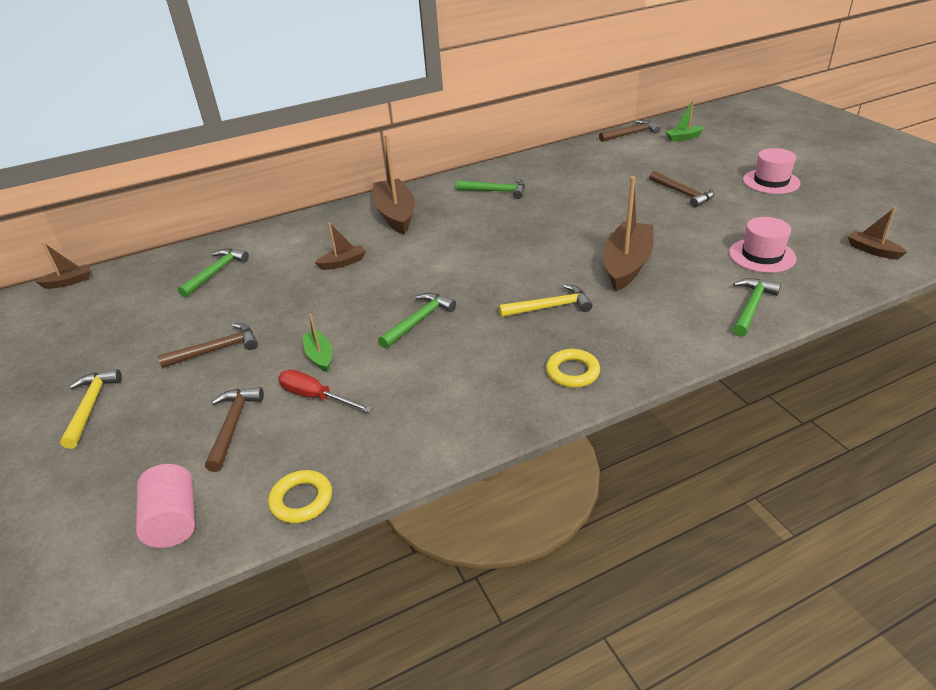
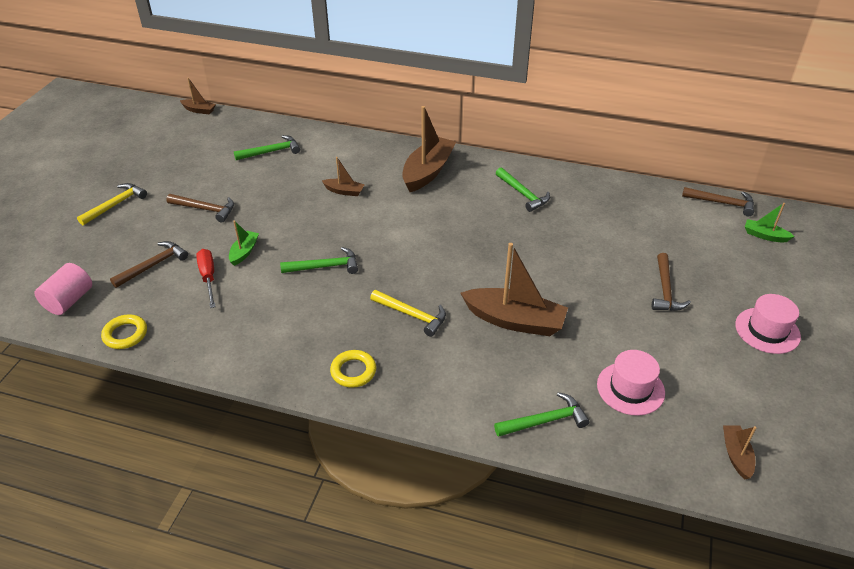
camera: 40 degrees right, 5 degrees up
brown boat [603,176,654,292] -> brown boat turned 45 degrees clockwise [460,243,568,336]

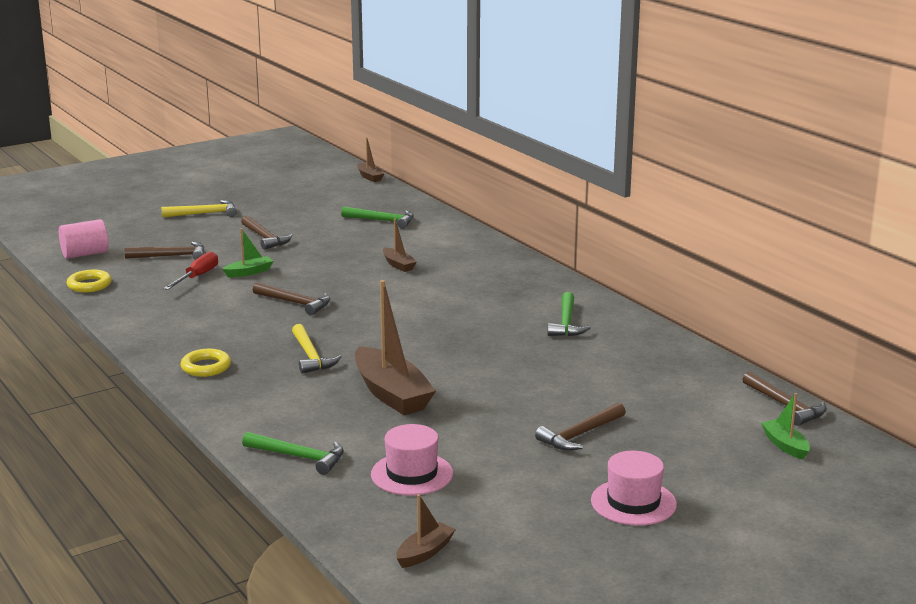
camera: 40 degrees right, 20 degrees down
green hammer [280,247,358,274] -> brown hammer [253,282,330,316]
brown boat [402,106,456,192] -> none

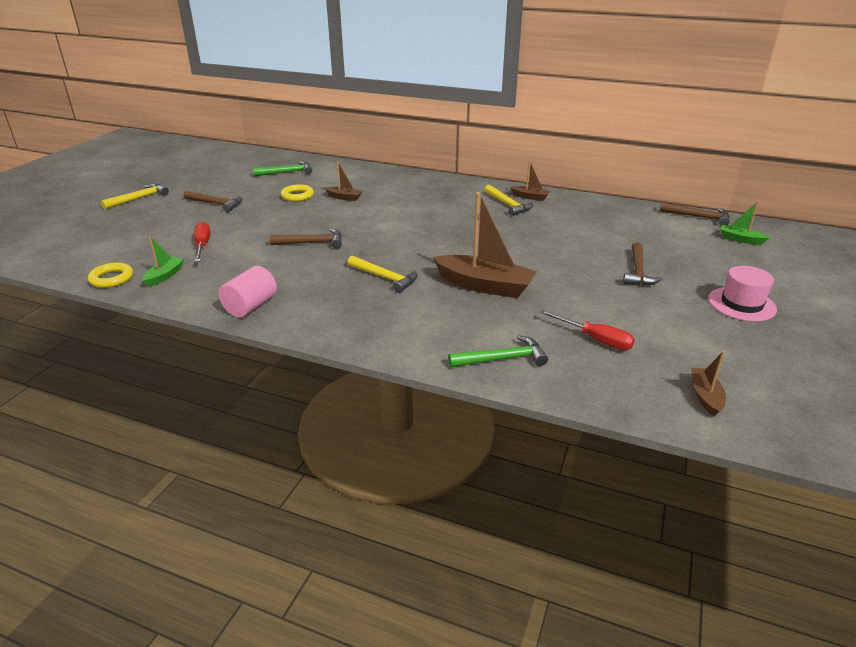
camera: 35 degrees left, 10 degrees up
pink cylinder [59,219,109,259] -> pink cylinder moved to [219,266,277,317]
brown hammer [124,242,205,260] -> none
yellow ring [180,349,231,377] -> yellow ring moved to [281,184,314,202]
green boat [223,228,273,277] -> green boat moved to [142,236,184,287]
brown boat [357,137,385,182] -> brown boat moved to [511,161,550,201]
pink hat [371,424,453,495] -> red screwdriver [539,310,635,350]
green hammer [548,292,591,336] -> yellow hammer [484,185,533,216]

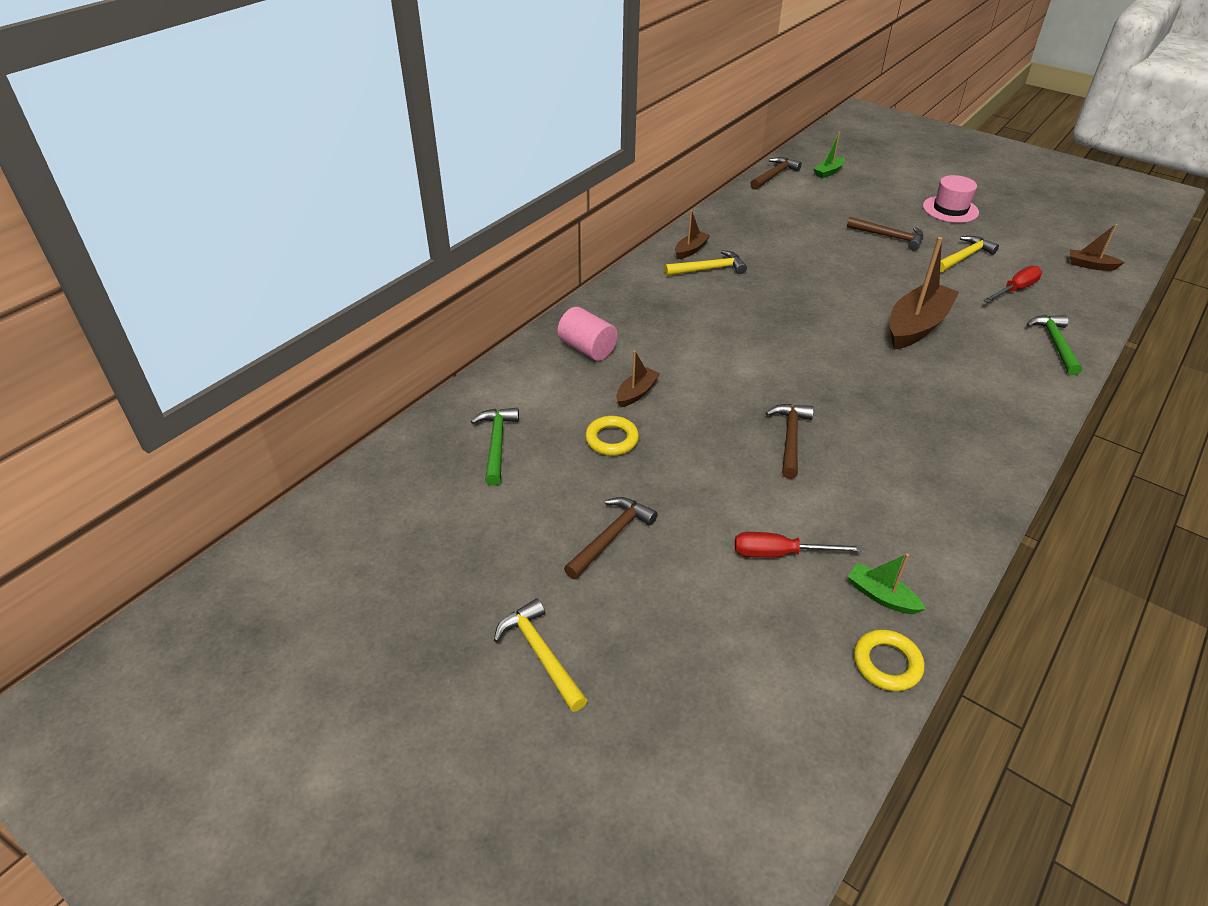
camera: 75 degrees left, 10 degrees up
pink cylinder [219,266,277,317] -> pink cylinder moved to [557,307,618,361]
yellow hammer [348,256,417,293] -> yellow hammer moved to [940,236,999,272]

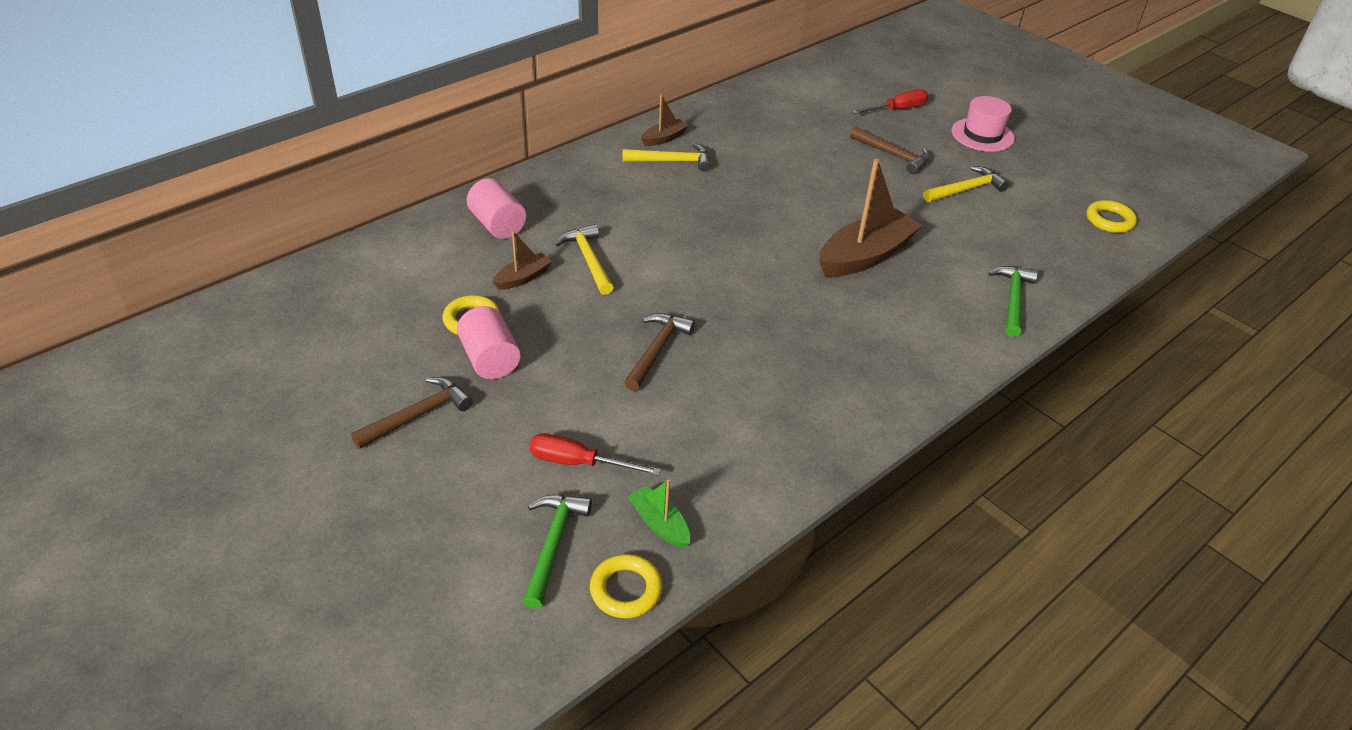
camera: 10 degrees right, 0 degrees up
green hammer [471,408,519,486] -> green hammer moved to [523,495,592,609]
yellow hammer [494,598,588,712] -> yellow hammer moved to [555,224,614,295]
brown hammer [750,157,802,190] -> none
green boat [813,132,845,179] -> none
red screwdriver [983,266,1042,303] -> red screwdriver moved to [852,89,928,114]
brown boat [1070,224,1125,271] -> yellow ring [1086,200,1137,233]
none -> pink cylinder [457,306,521,379]

